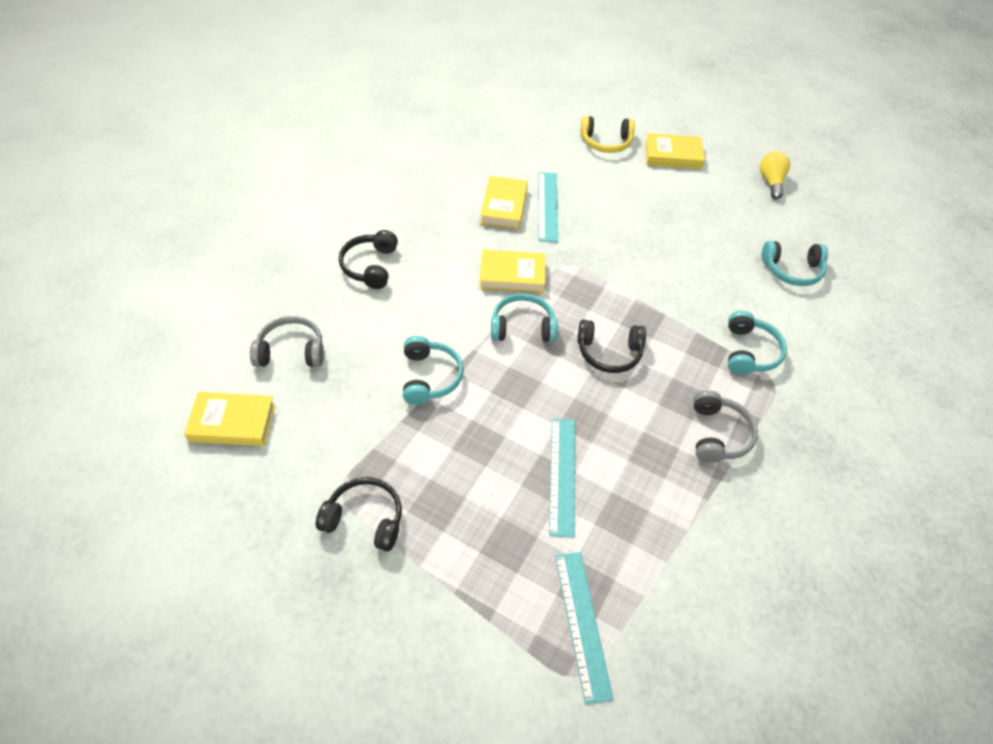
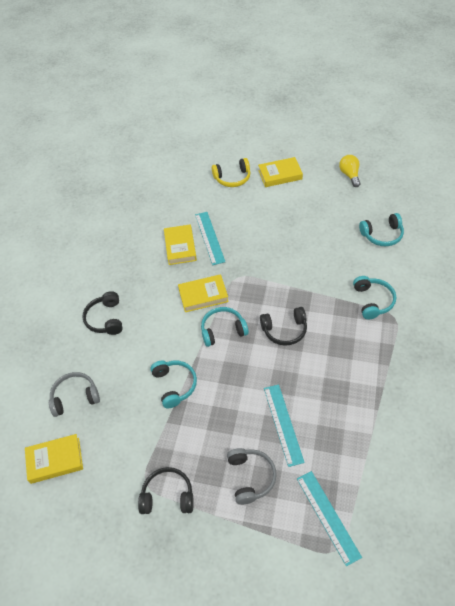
camera: 10 degrees left, 0 degrees up
grey headphones [693,390,758,463] -> grey headphones moved to [227,448,277,505]

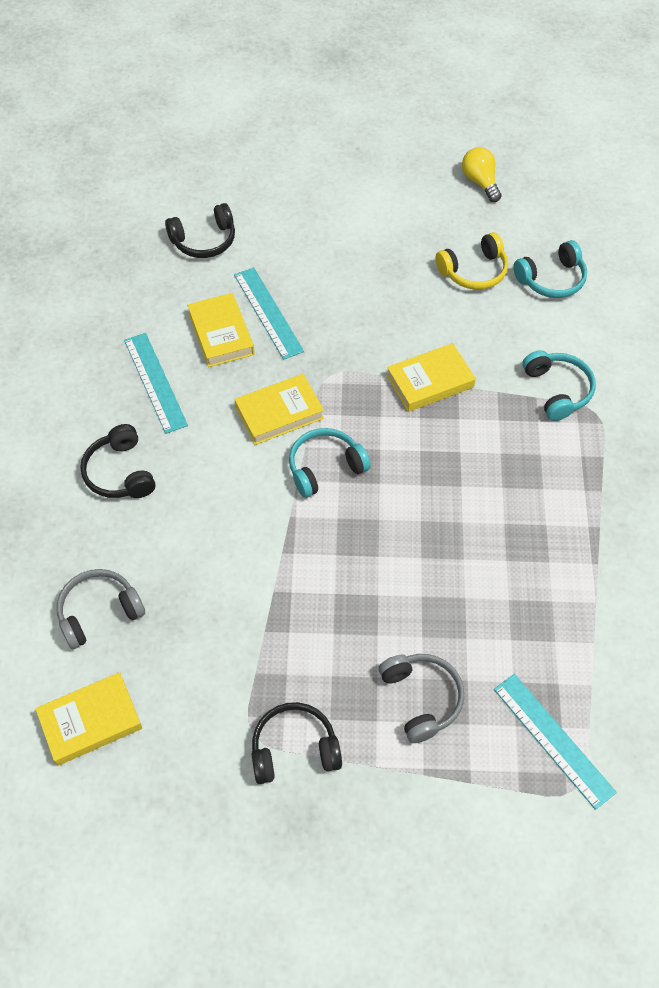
camera: 15 degrees left, 5 degrees up
turquoise headphones [150,360,197,408] -> none
yellow headphones [212,158,251,187] -> yellow headphones moved to [436,232,508,290]
yellow book [258,157,303,187] -> yellow book moved to [386,343,476,412]
black headphones [260,307,307,345] -> black headphones moved to [165,203,235,258]
turquoise ruler [264,384,305,467] -> turquoise ruler moved to [124,333,188,434]

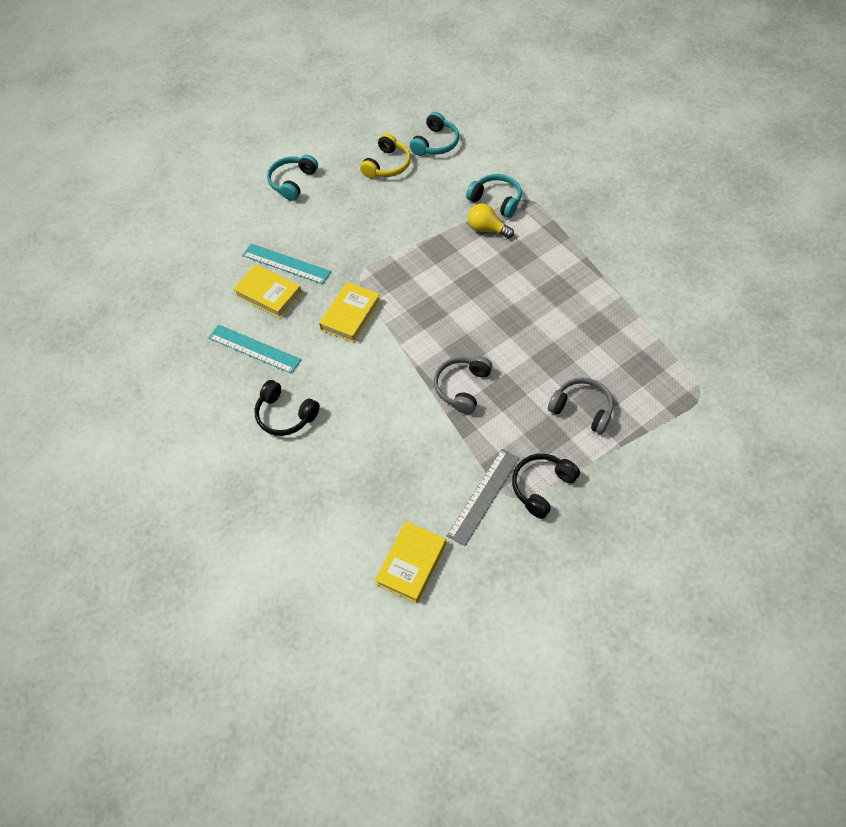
camera: 35 degrees left, 0 degrees up
grey headphones [57,569,145,649] -> grey headphones moved to [434,356,492,414]
black headphones [165,203,235,258] -> none
turquoise headphones [289,428,371,498] -> turquoise headphones moved to [267,154,318,201]
yellow book [386,343,476,412] -> none
yellow light bulb [462,147,501,202] -> yellow light bulb moved to [468,203,514,238]
turquoise ruler [494,674,617,810] -> none
none -> grey ruler [447,449,519,546]

